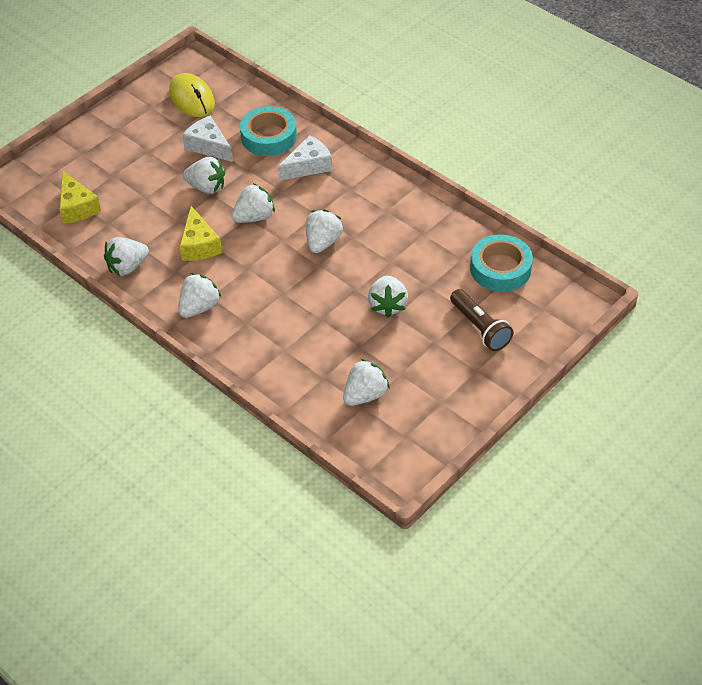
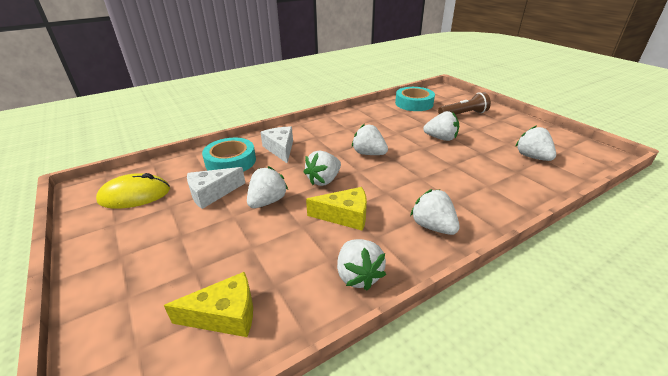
camera: 75 degrees left, 15 degrees down
white strawberry [231,183,275,223] -> white strawberry turned 120 degrees counterclockwise [304,150,341,186]

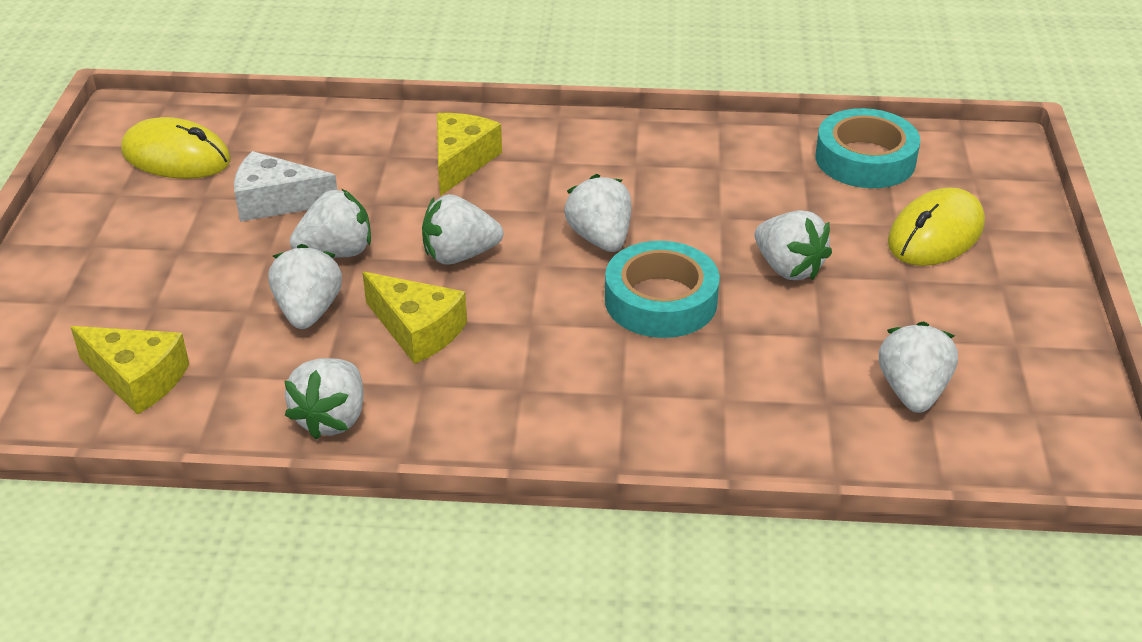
camera: 35 degrees right, 5 degrees up
turquoise tape [202,138,256,172] -> turquoise tape moved to [605,241,720,338]
white cheese [260,127,293,163] -> yellow cheese [437,113,502,196]
white strawberry [410,189,460,235] -> white strawberry moved to [268,244,342,329]
brown flashlight [438,92,491,115] -> yellow mouse [888,187,985,266]

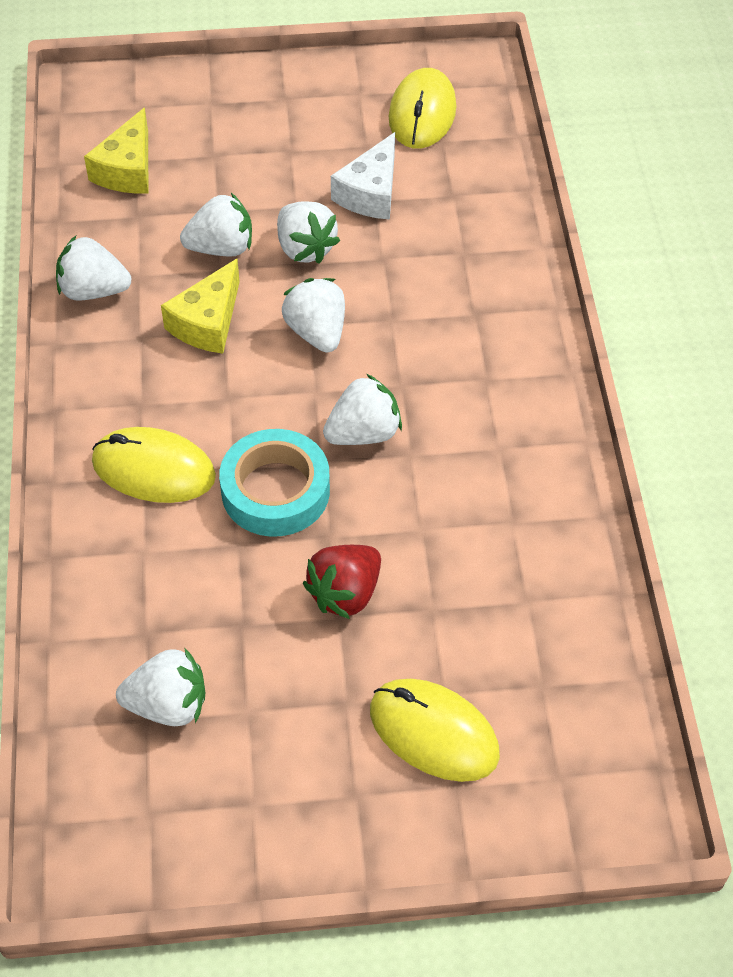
camera: 80 degrees right, 15 degrees up
white cheese [234,151,337,222] -> white cheese turned 150 degrees counterclockwise [331,132,395,220]
yellow cheese [437,113,502,196] -> none
white strawberry [755,210,832,280] -> red strawberry [303,545,381,619]
turquoise tape [815,108,920,188] -> none
none -> yellow mouse [92,427,216,503]

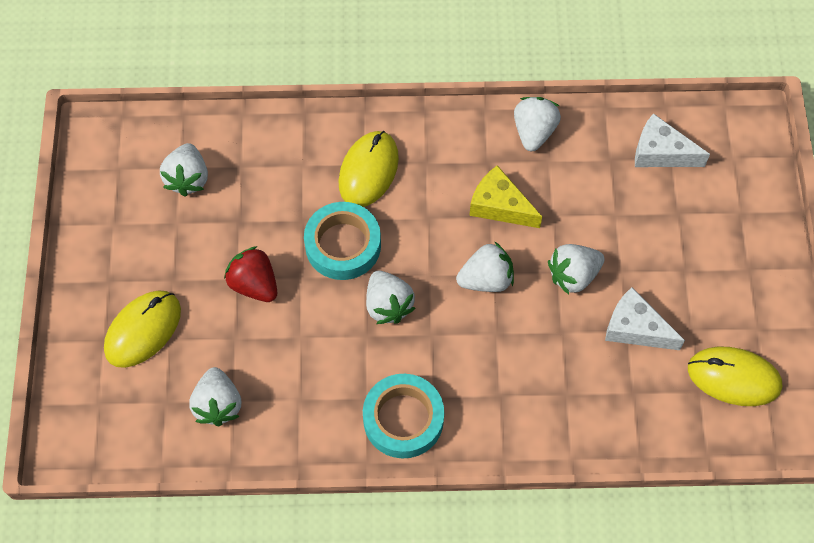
camera: 95 degrees right, 10 degrees up
yellow cheese [84,108,148,194] -> white cheese [635,113,710,167]
white strawberry [180,193,252,257] -> white strawberry moved to [189,367,241,426]
none -> turquoise tape [363,374,444,458]

